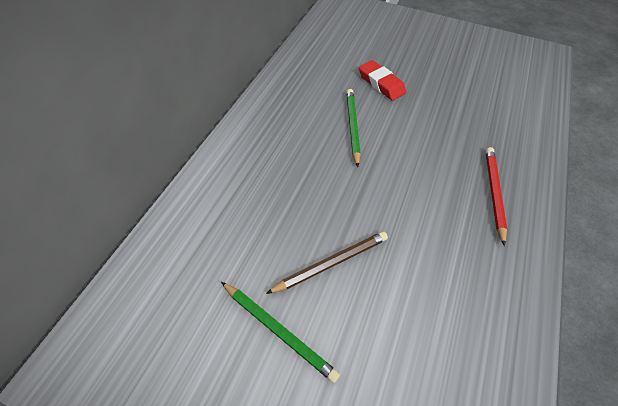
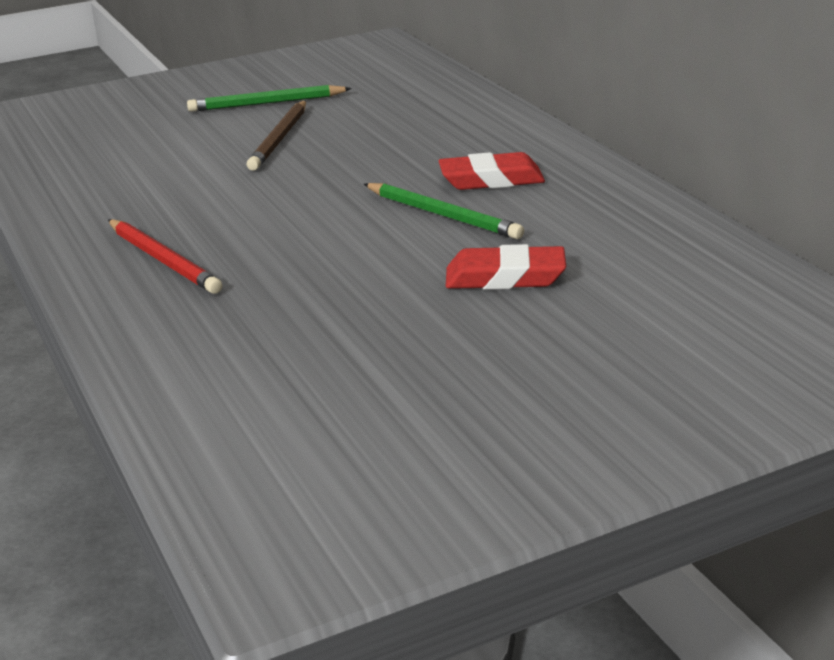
camera: 135 degrees right, 25 degrees down
none -> red eraser [438,152,545,190]

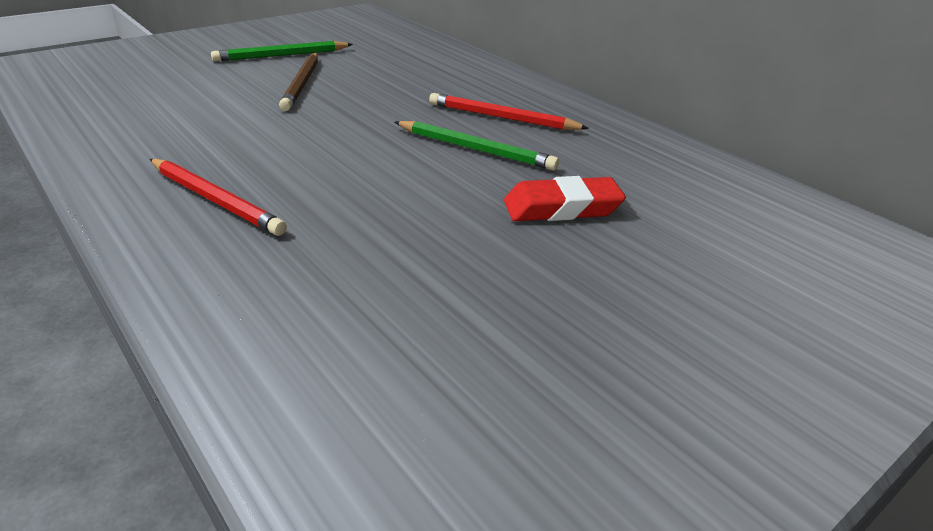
camera: 15 degrees left, 5 degrees up
red eraser [438,152,545,190] -> red pencil [429,93,589,130]

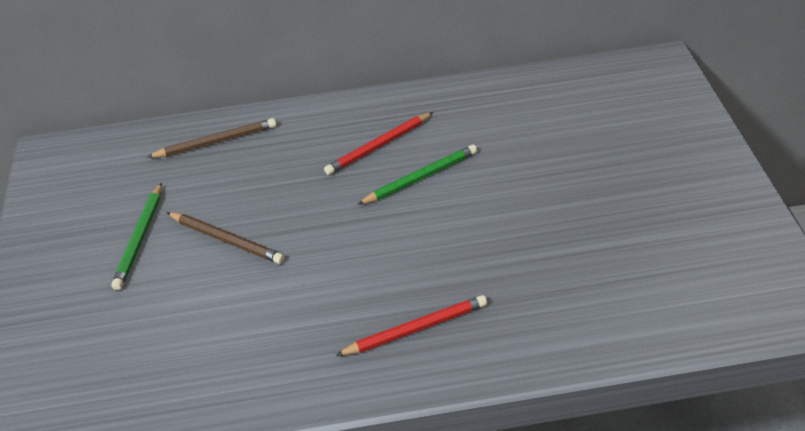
camera: 55 degrees left, 10 degrees up
red eraser [504,176,626,221] -> none
none -> brown pencil [147,118,277,158]

